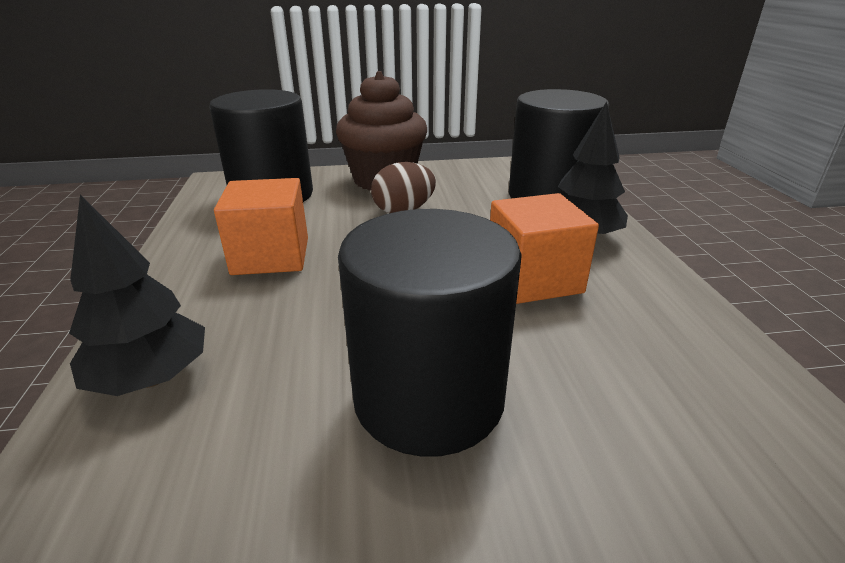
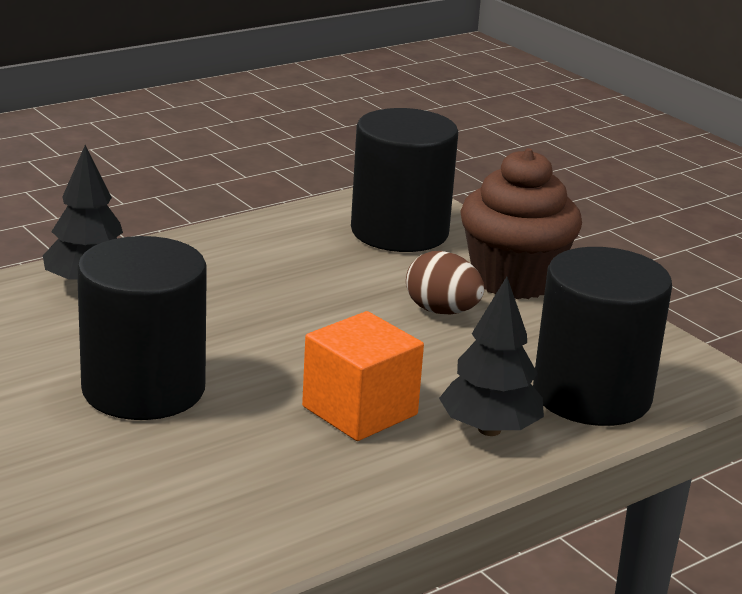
camera: 60 degrees right, 5 degrees down
orange cube [214,178,308,275] -> none

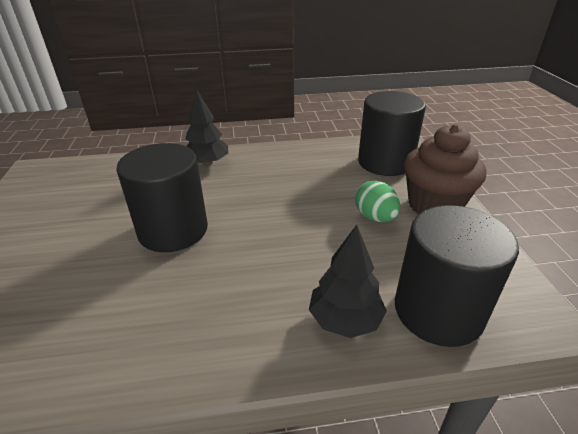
camera: 30 degrees right, 10 degrees up
orange cube [302,311,424,441] -> none
brown egg [406,251,484,314] -> green egg [355,180,401,222]

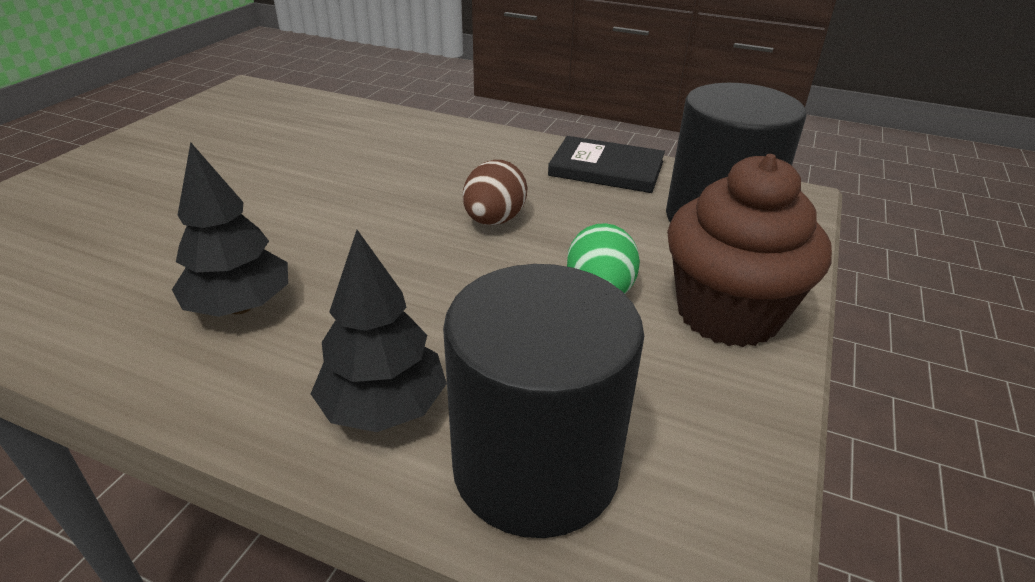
camera: 30 degrees right, 0 degrees up
black cylinder [116,143,208,252] -> none
black tree [186,90,228,166] -> black tree moved to [172,142,288,317]
none -> brown egg [463,160,527,225]
none -> black book [548,136,665,193]

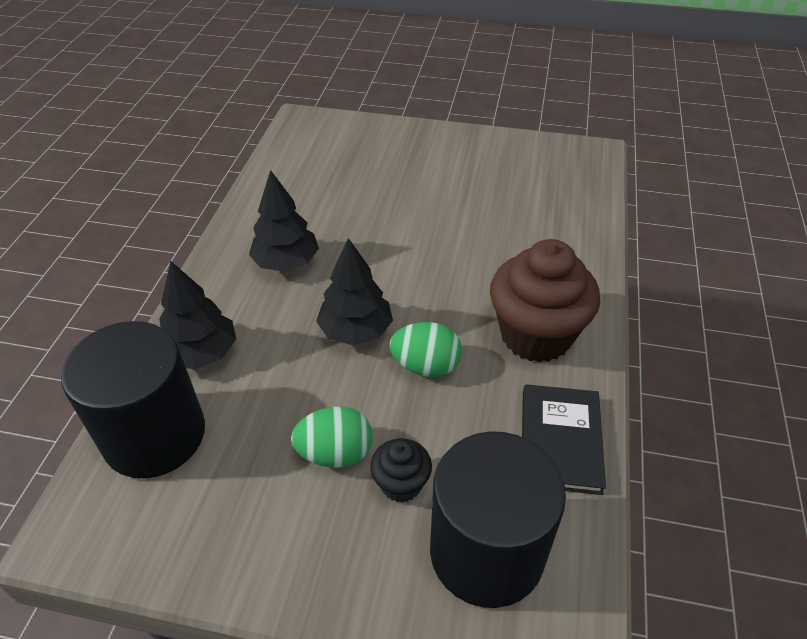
camera: 80 degrees right, 10 degrees up
brown egg [463,160,527,225] -> green egg [390,322,462,377]
brown cupcake [667,154,832,347] -> brown cupcake moved to [490,239,600,363]
none -> black tree [316,238,393,345]
none -> black cupcake [370,438,432,502]

